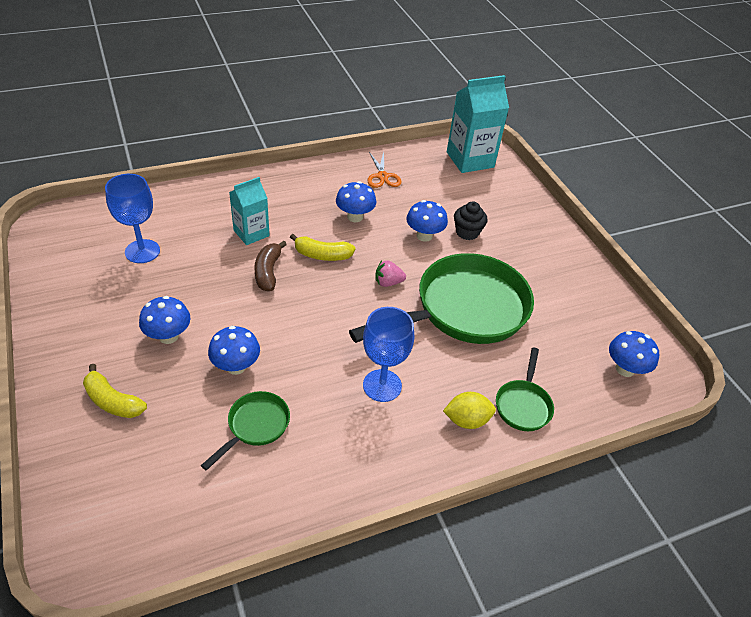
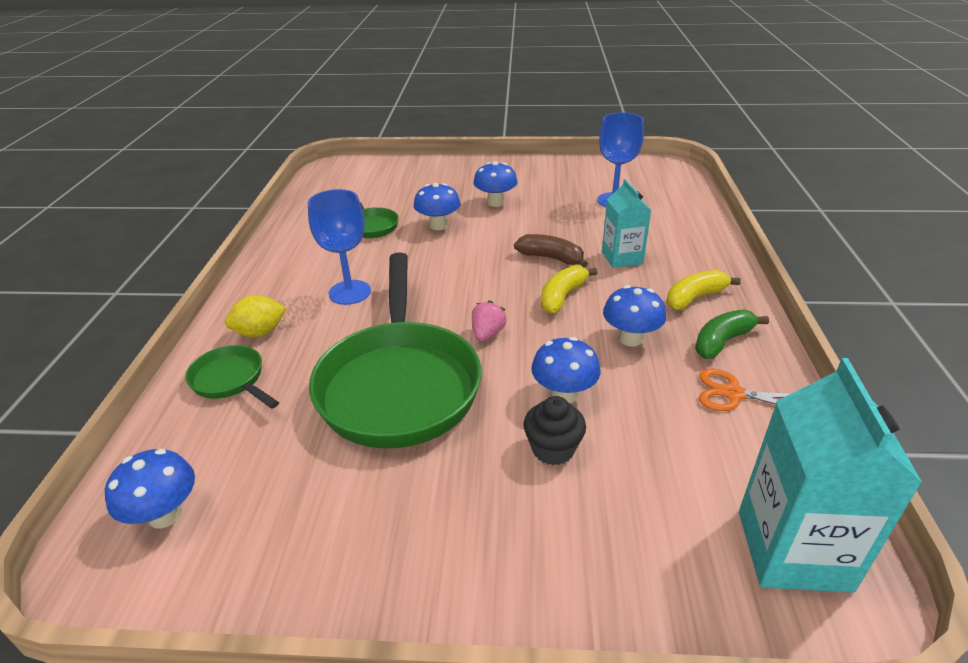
camera: 120 degrees right, 10 degrees down
yellow banana [83,364,147,418] -> yellow banana moved to [667,270,741,310]
yellow lemon [443,392,496,429] -> yellow lemon turned 45 degrees clockwise [225,295,286,337]
none -> green banana [695,309,769,359]

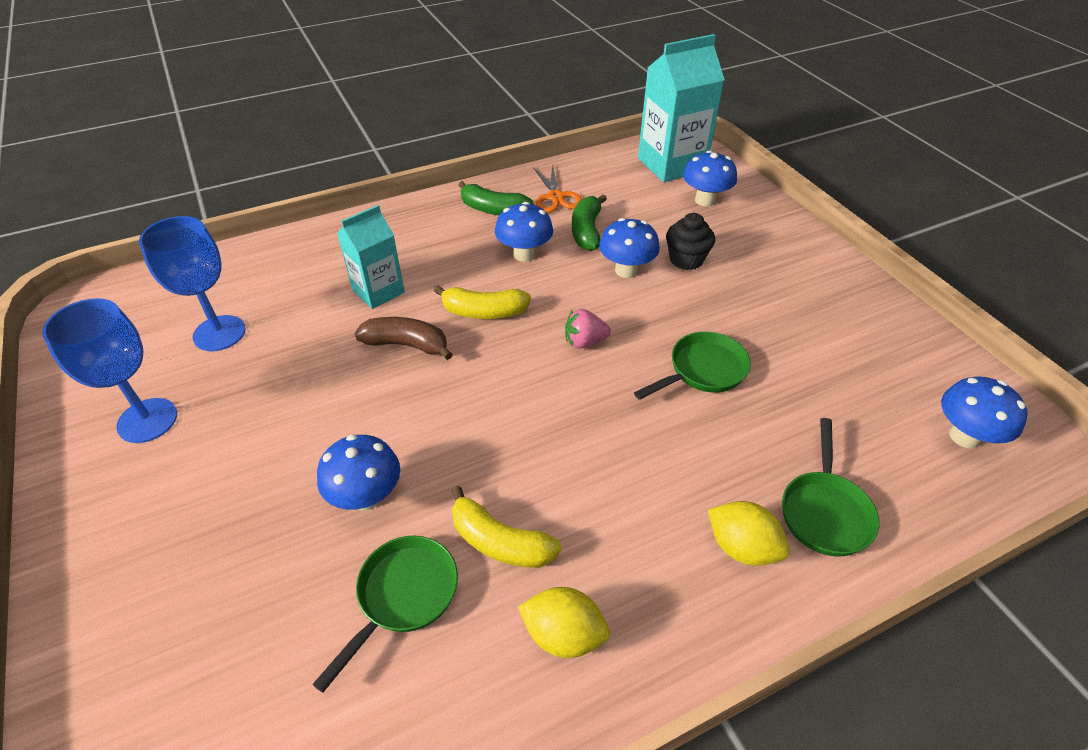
camera: 120 degrees left, 10 degrees up
blue goblet [308,189,371,305] -> blue goblet moved to [42,298,177,443]
green pan [309,252,482,448] -> green pan [634,332,750,400], size x0.45
blue mushroom [473,161,518,207] -> blue mushroom moved to [683,151,737,206]
brown banana [514,234,588,267] -> brown banana turned 105 degrees clockwise [354,317,453,360]
yellow banana [667,270,741,310] -> yellow banana moved to [451,486,561,568]
none -> yellow lemon [518,587,610,658]
none -> green banana [572,194,607,251]

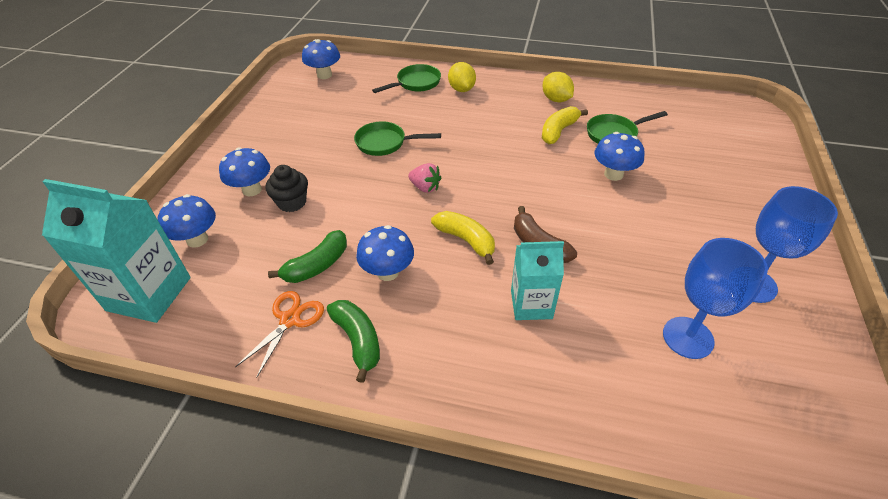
camera: 140 degrees left, 0 degrees up
yellow banana [451,486,561,568] -> yellow banana turned 120 degrees counterclockwise [542,106,588,144]
blue mushroom [599,218,660,278] -> blue mushroom moved to [219,148,270,196]

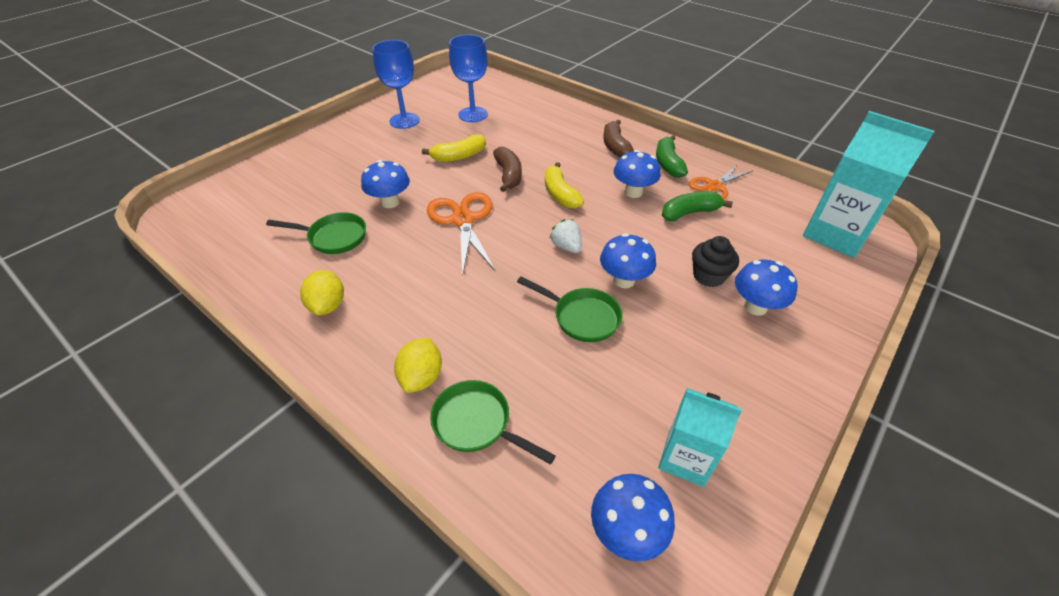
camera: 155 degrees left, 0 degrees up
blue mushroom [158,194,216,248] -> blue mushroom moved to [600,233,656,288]
green pan [372,64,441,93] -> green pan turned 45 degrees clockwise [430,380,556,465]
pink strawberry [408,163,441,193] -> white strawberry [550,219,582,253]
turquoise carton [511,241,564,320] -> turquoise carton moved to [658,388,742,487]
yellow banana [542,106,588,144] -> yellow banana moved to [422,134,486,162]
none -> orange scissors [427,192,496,276]
none -> brown banana [603,120,634,158]

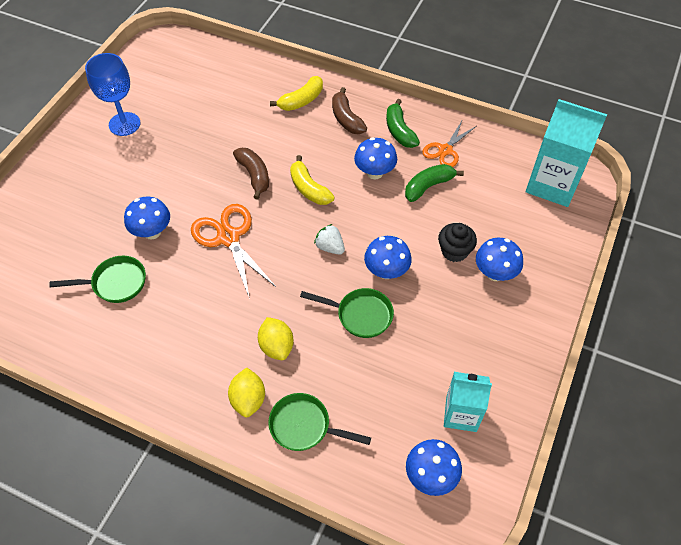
camera: 15 degrees left, 10 degrees up
yellow lemon [300,270,344,315] -> yellow lemon moved to [258,317,294,360]
yellow banana [422,134,486,162] -> yellow banana moved to [270,76,323,111]
blue goblet [449,35,488,122] -> none

